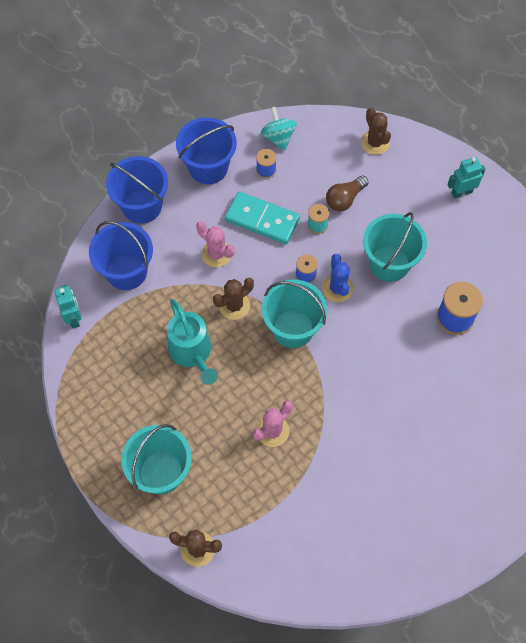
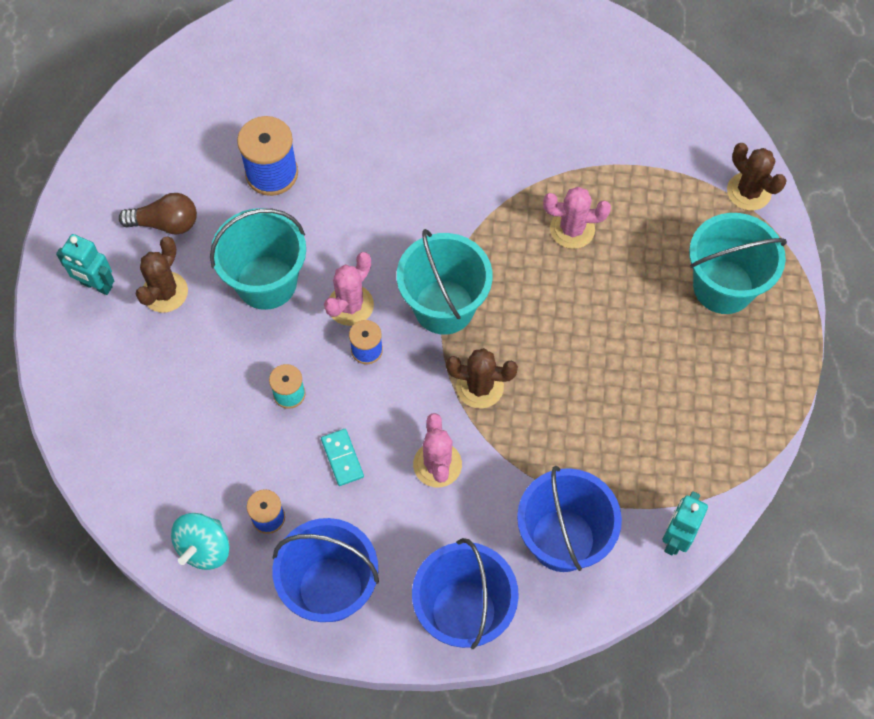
camera: 135 degrees left, 0 degrees up
turquoise watering can [167,299,218,385] -> none
turquoise domino [225,191,300,244] -> turquoise domino [321,429,364,486], size x0.49
blue cactus [322,254,354,302] -> pink cactus [324,252,374,326]
brown light bulb [326,175,369,211] -> brown light bulb moved to [119,193,197,235]
brown cactus [361,108,391,155] -> brown cactus moved to [136,237,188,313]

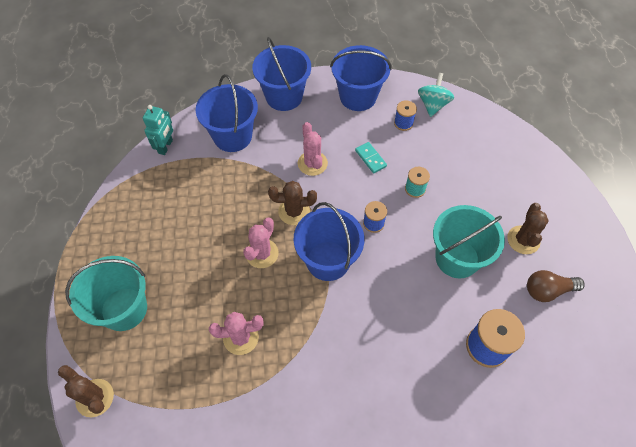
camera: 170 degrees right, 5 degrees down
turquoise robot [56,234,114,295] -> none
pink cactus [324,252,374,326] -> pink cactus moved to [243,218,279,268]
turquoise bucket [397,229,493,335] -> blue bucket [294,202,364,281]

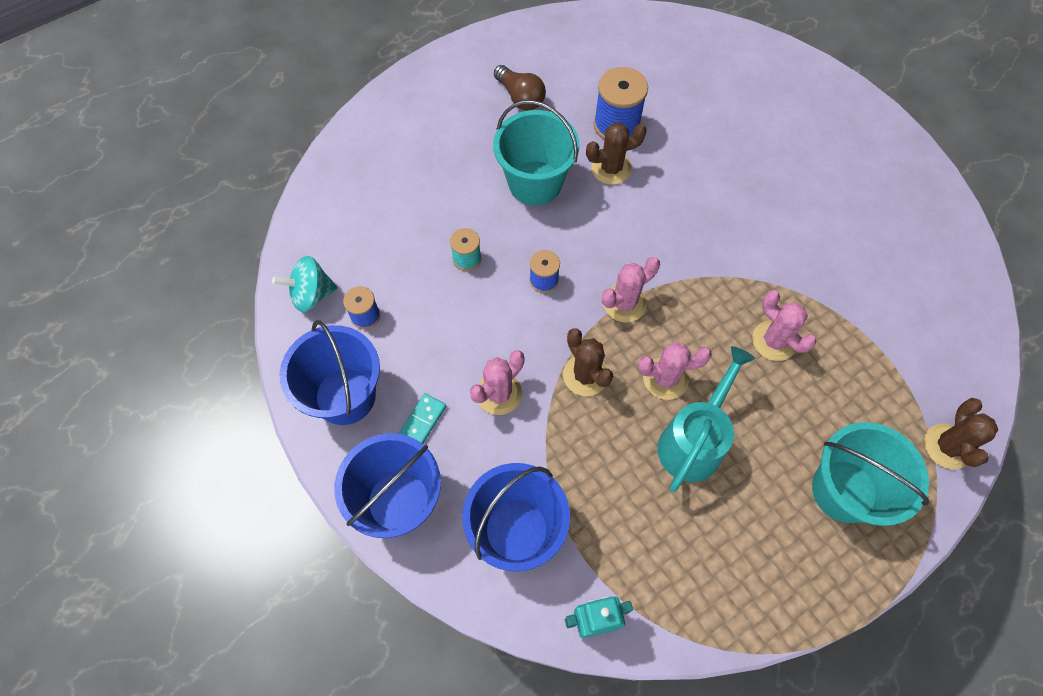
camera: 120 degrees left, 5 degrees up
blue bucket [294,202,364,281] -> pink cactus [602,257,660,322]
turquoise domino [355,142,387,173] -> turquoise domino moved to [398,393,446,444]
brown cactus [507,203,549,254] -> brown cactus moved to [586,123,647,185]
none -> turquoise watering can [657,346,755,492]

